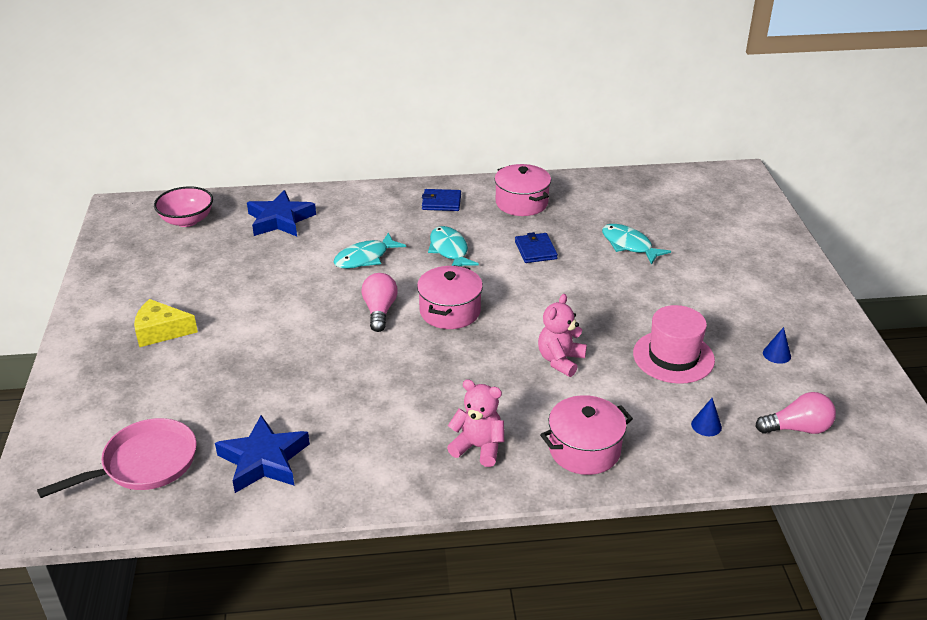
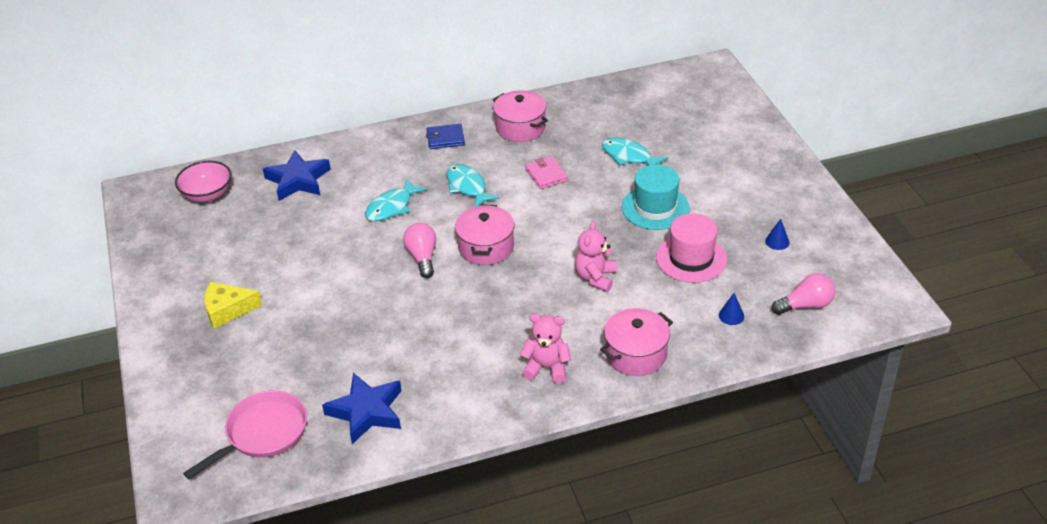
camera: 10 degrees left, 5 degrees up
blue wallet [515,232,558,263] -> pink wallet [525,156,568,189]
none -> turquoise hat [622,165,690,230]

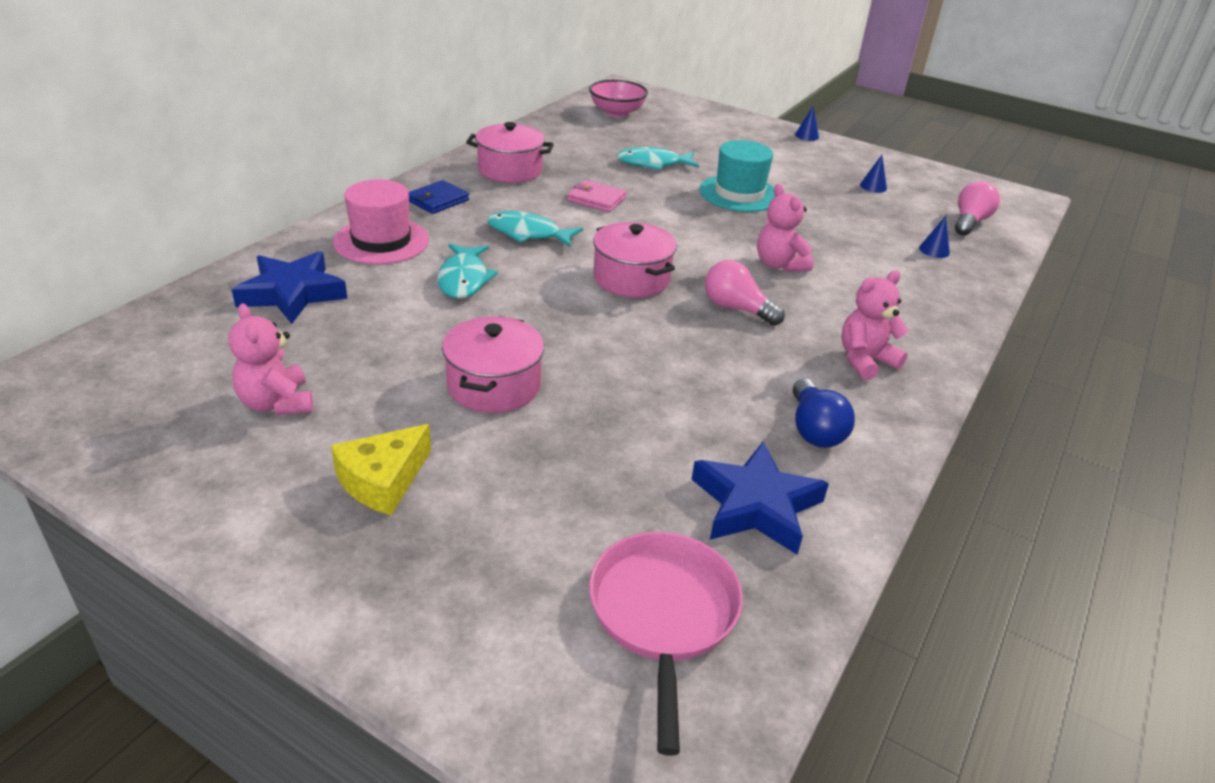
camera: 45 degrees left, 5 degrees down
pink bowl [175,161,232,202] -> pink bowl moved to [589,80,648,117]
pink light bulb [403,223,436,278] -> pink light bulb moved to [705,260,785,326]
pink pot [600,308,673,376] -> pink pot moved to [442,316,544,413]
pink hat [656,214,727,283] -> pink hat moved to [333,179,429,265]
none -> pink teddy bear [229,303,313,415]
none -> blue light bulb [793,379,855,448]
none -> blue cone [795,106,819,141]

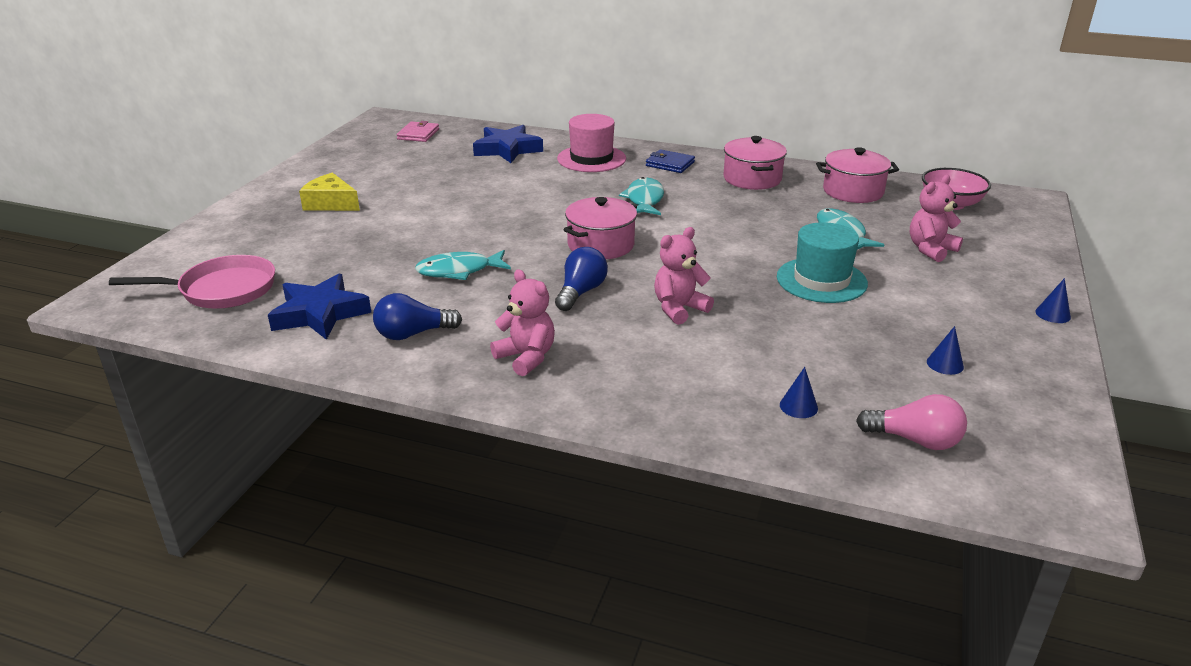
camera: 80 degrees right, 5 degrees down
pink teddy bear [229,303,313,415] -> pink teddy bear moved to [910,175,963,262]
turquoise fish [437,243,498,299] -> turquoise fish moved to [415,250,511,280]
pink pot [442,316,544,413] -> pink pot moved to [816,147,899,203]
pink wallet [568,180,626,212] -> pink wallet moved to [397,121,439,142]
pink light bulb [705,260,785,326] -> blue light bulb [555,247,608,311]

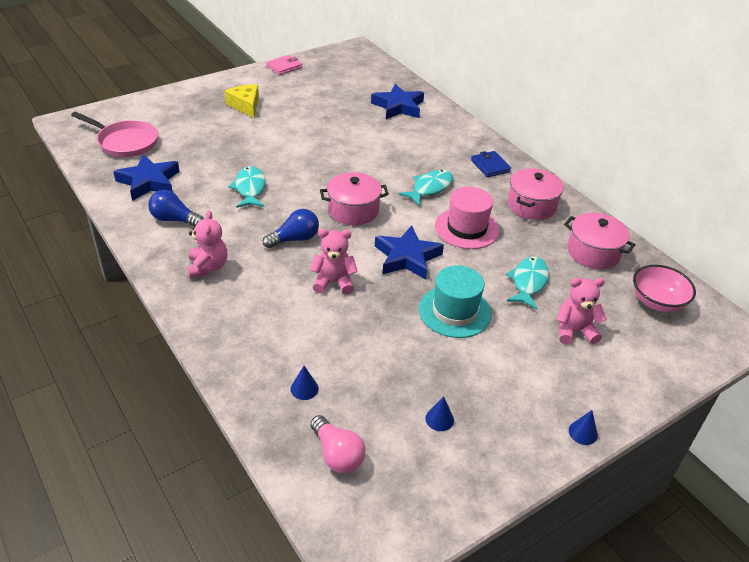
camera: 35 degrees right, 10 degrees up
pink wallet [397,121,439,142] -> pink wallet moved to [266,55,302,75]
turquoise fish [415,250,511,280] -> turquoise fish turned 60 degrees clockwise [229,166,266,208]
pink hat [557,114,626,172] -> pink hat moved to [435,187,499,249]
none -> blue star [375,226,444,280]

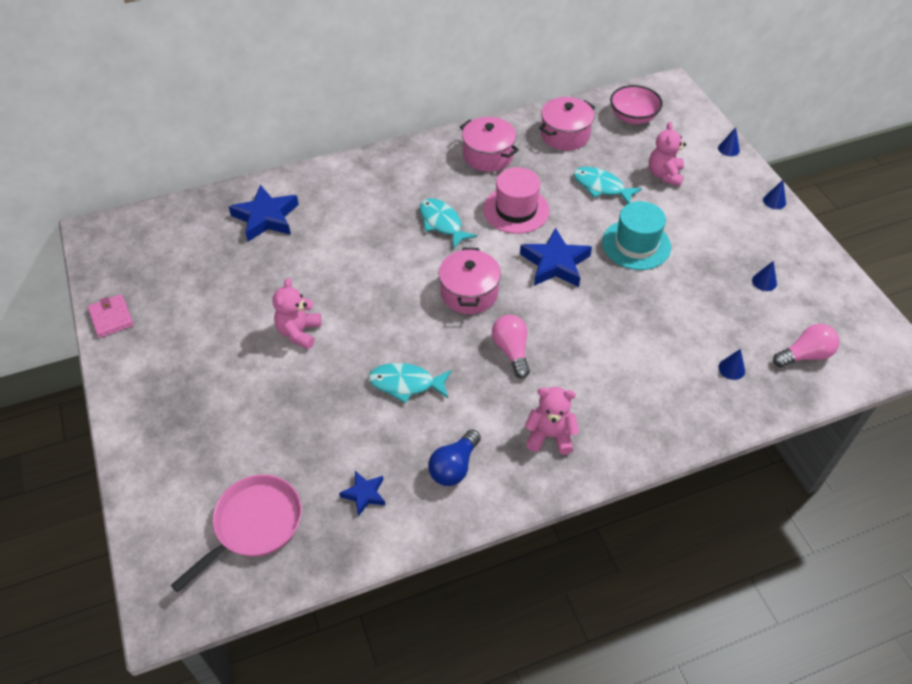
camera: 75 degrees left, 10 degrees up
blue star [113,154,180,201] -> blue star [339,471,385,516], size x0.54
yellow cheese [225,85,259,118] -> none
blue light bulb [263,209,319,248] -> pink light bulb [492,315,530,378]
pink teddy bear [310,229,358,295] -> pink teddy bear moved to [272,278,321,349]
blue wallet [471,151,511,177] -> none
none -> blue cone [718,127,740,156]

